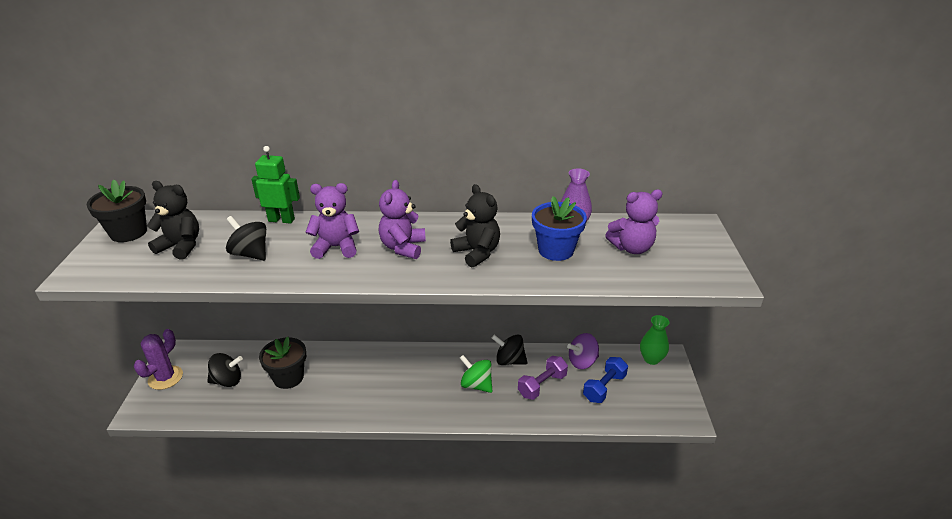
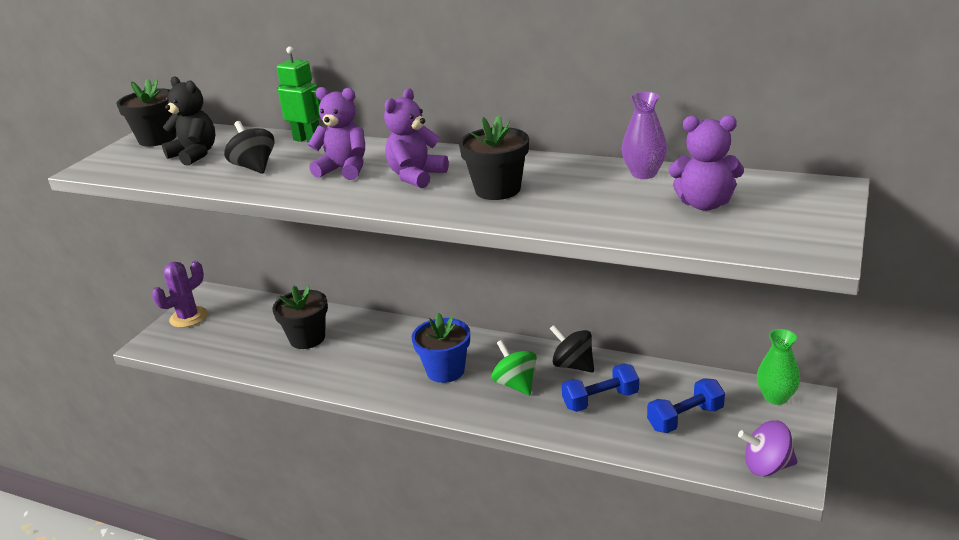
camera: 25 degrees right, 5 degrees down
black spinning top [207,353,243,387] -> none
black teddy bear [450,184,500,267] -> black flower pot [459,115,529,200]
purple dumbbell [518,356,568,400] -> blue dumbbell [562,364,639,412]
blue flower pot [532,196,587,261] -> blue flower pot moved to [412,312,470,383]
purple spinning top [567,333,599,369] -> purple spinning top moved to [738,420,798,476]

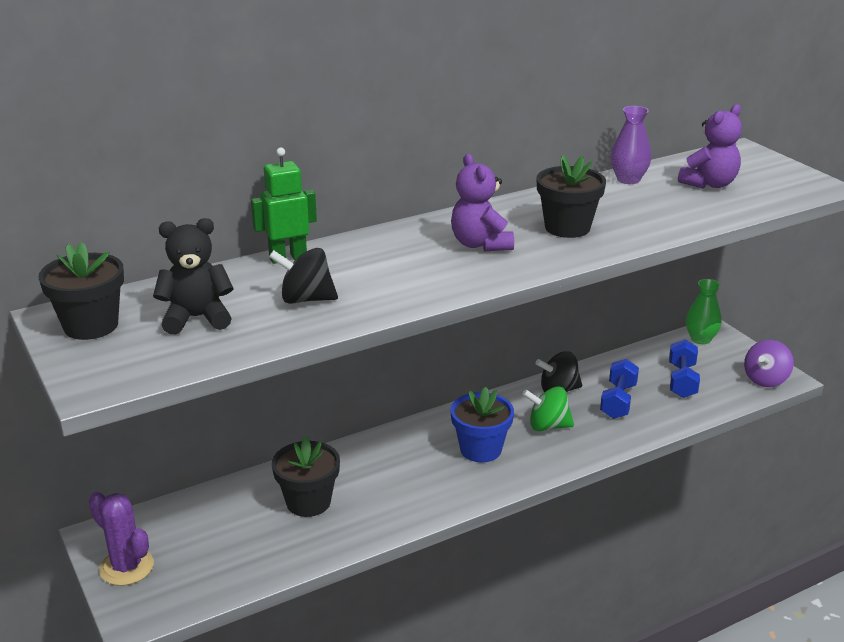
camera: 55 degrees left, 0 degrees up
purple cactus [152,261,207,328] -> purple cactus turned 45 degrees counterclockwise [89,492,154,586]
purple teddy bear [308,87,365,180] -> none

